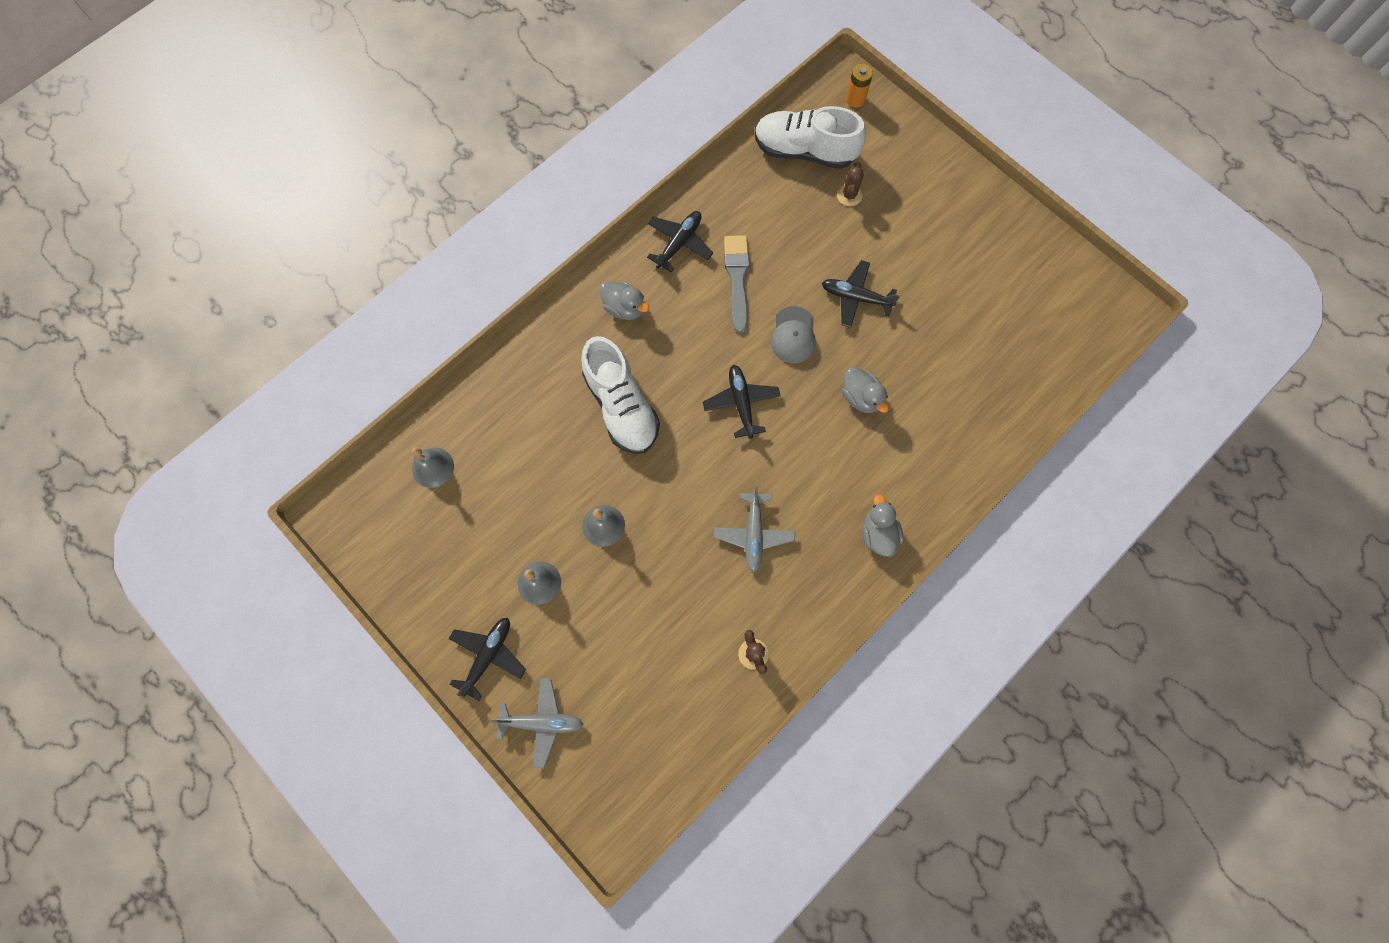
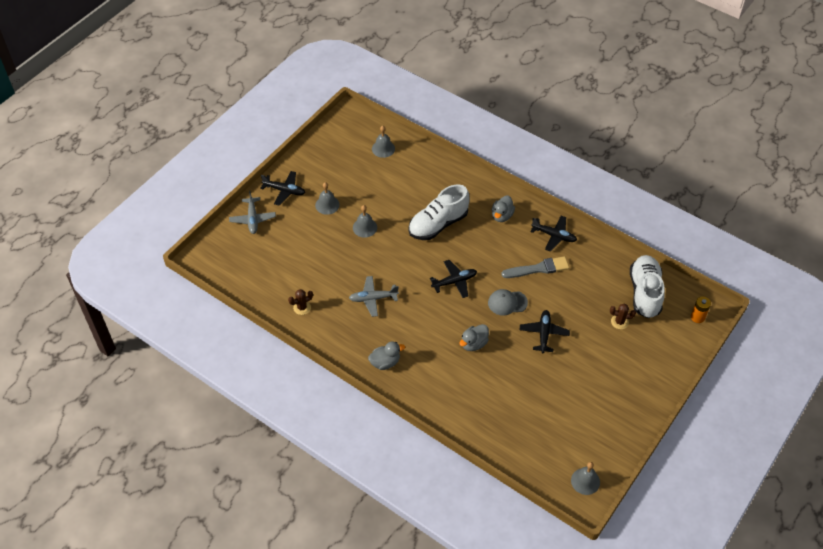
camera: 80 degrees right, 20 degrees down
none -> grey bell [571,462,600,495]

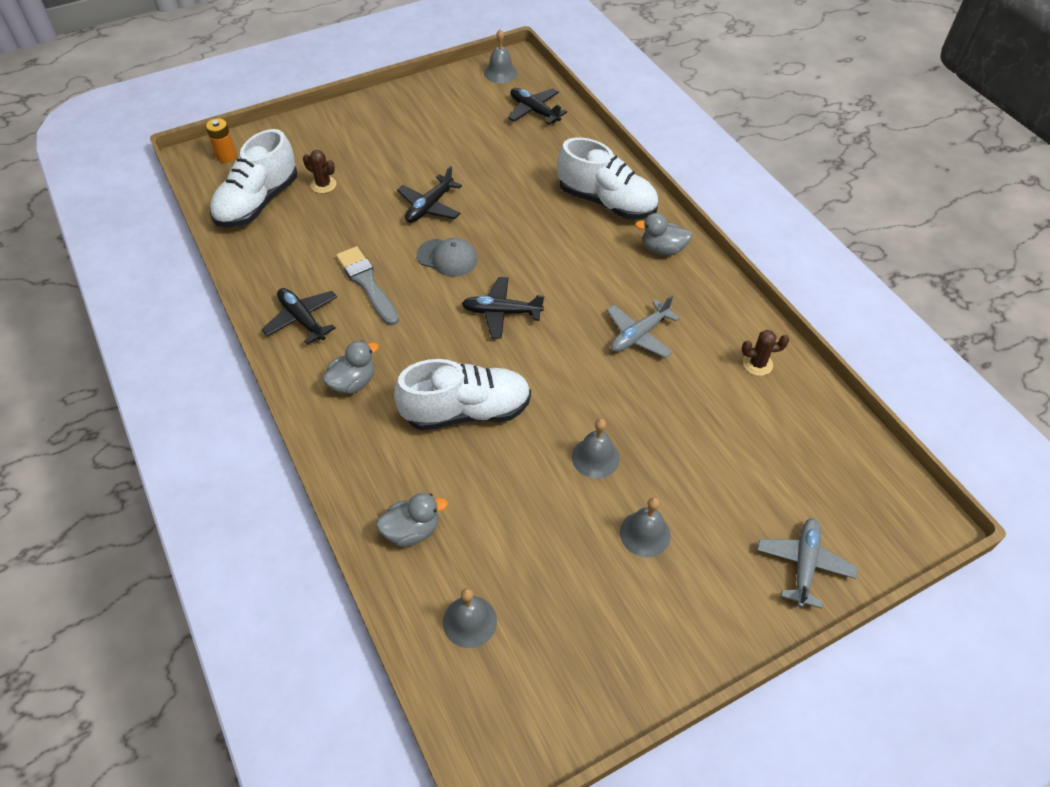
camera: 155 degrees left, 0 degrees up
black plane [260,171,305,206] -> black plane moved to [508,88,567,124]
grey plane [349,276,399,317] -> grey plane turned 120 degrees clockwise [607,295,680,358]
grey duck [459,324,489,351] -> grey duck moved to [376,493,448,547]
grey brush [501,256,569,278] -> grey brush turned 45 degrees clockwise [336,246,399,326]
none -> white shoe [557,137,659,220]

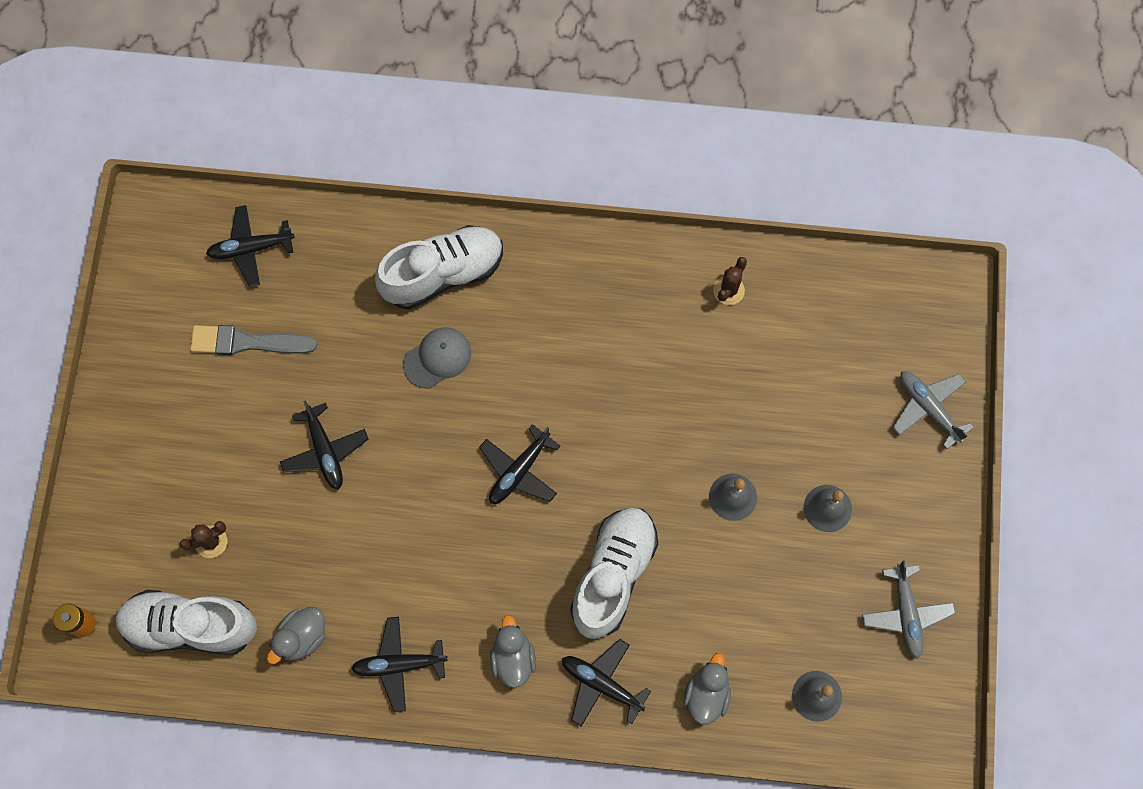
camera: 55 degrees left, 20 degrees up
white shoe [210,129,297,228] -> white shoe turned 120 degrees clockwise [116,590,257,654]
grey brush [336,246,399,326] -> grey brush moved to [190,325,317,355]
grey cap [417,238,477,277] -> grey cap moved to [403,327,471,388]
grey bell [484,29,517,83] -> none
grey plane [607,295,680,358] -> grey plane moved to [862,560,956,659]
grey duck [635,213,692,255] -> grey duck moved to [267,607,326,664]
none -> black plane [562,639,651,726]

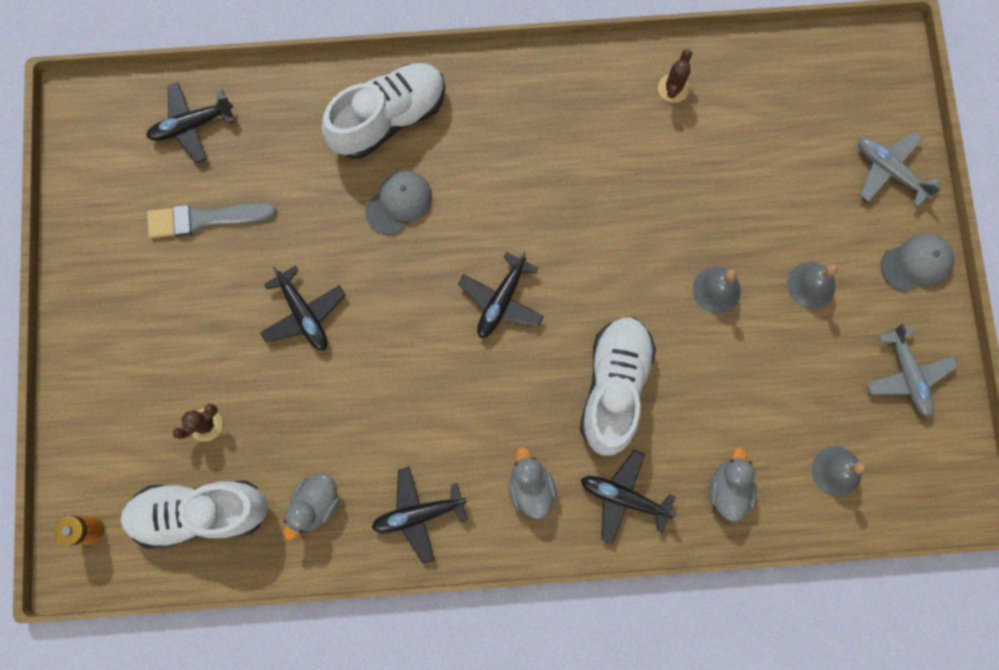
camera: 10 degrees left, 5 degrees up
none -> grey cap [881,234,954,292]

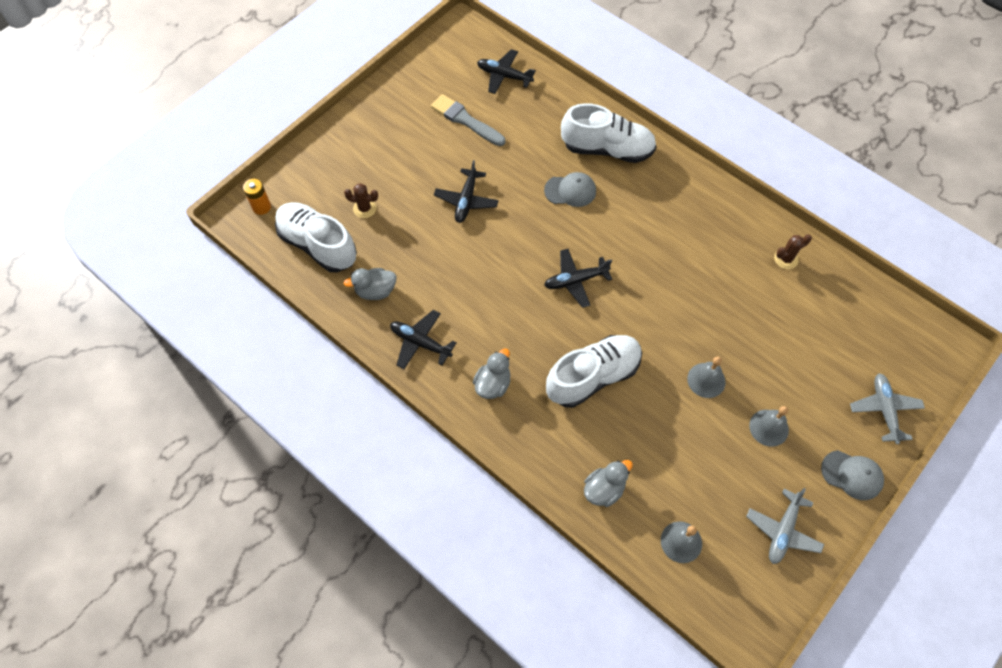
camera: 45 degrees right, 15 degrees down
black plane [581,450,677,544] -> none

